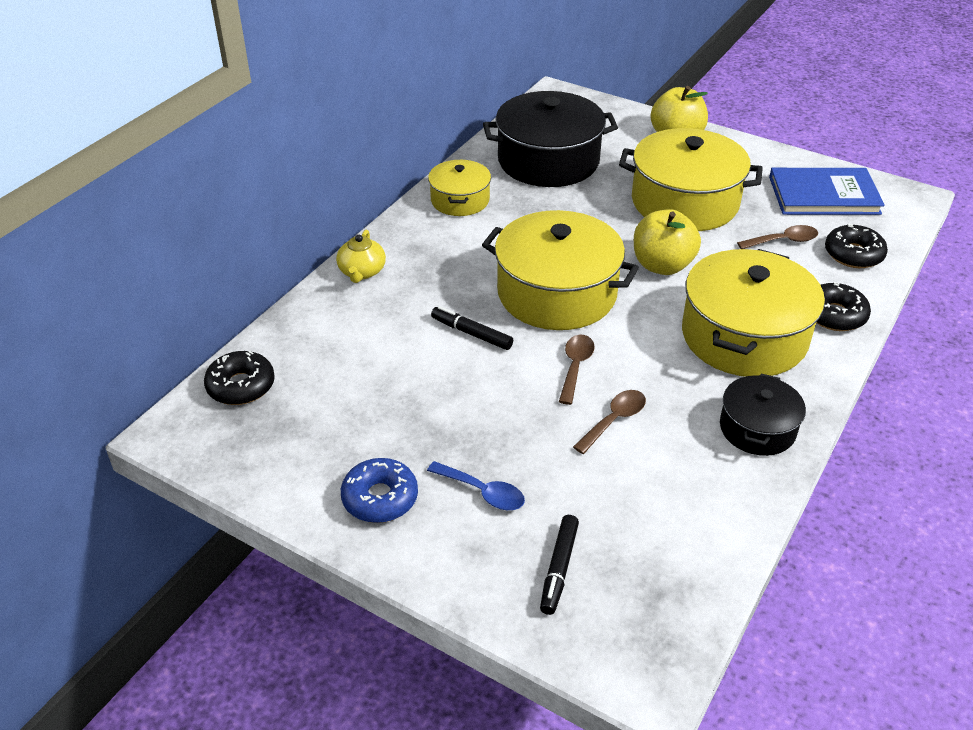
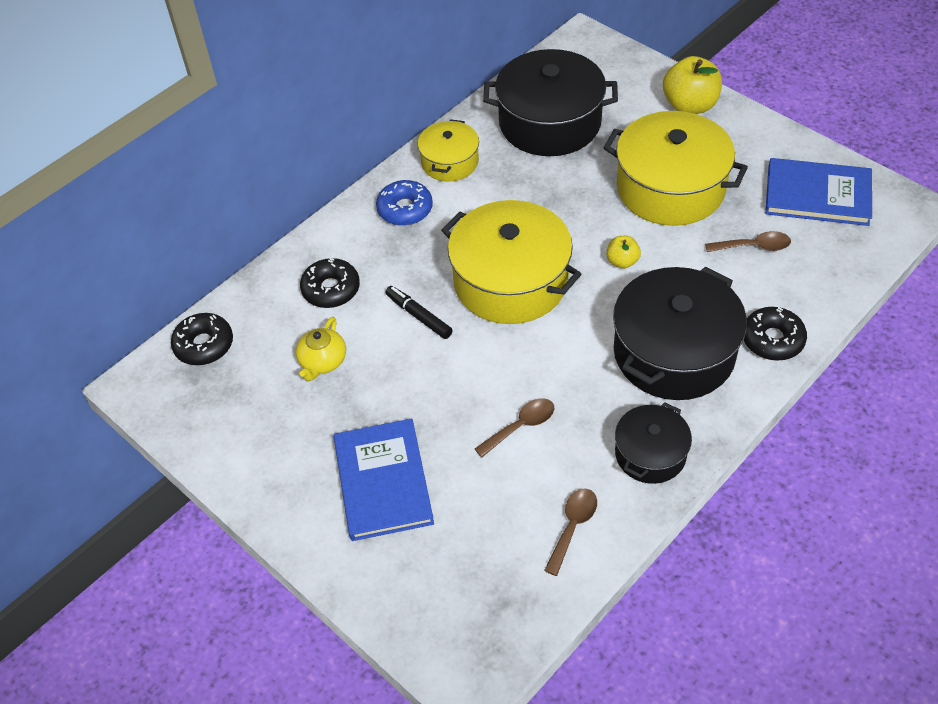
camera: 15 degrees right, 10 degrees up
yellow teapot [336,230,386,283] -> yellow teapot moved to [296,317,346,381]
blue donut [341,458,418,523] -> blue donut moved to [376,180,433,226]
blue spoon [427,461,525,510] -> blue book [334,419,434,541]
black marker [540,515,579,615] -> none
brown spoon [559,335,595,405] -> brown spoon moved to [544,488,597,576]
yellow apple [634,209,701,275] -> yellow apple [606,236,641,269], size x0.52
yellow pot [682,249,825,377] -> black pot [613,267,747,400]
black donut [825,224,888,268] -> black donut moved to [300,258,360,308]

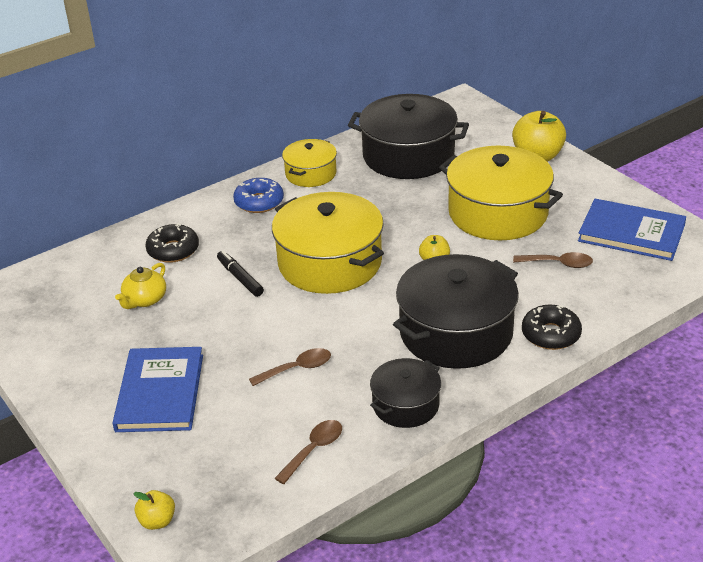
camera: 10 degrees right, 15 degrees down
black donut [171,313,233,365] -> none
none -> yellow apple [133,490,175,530]

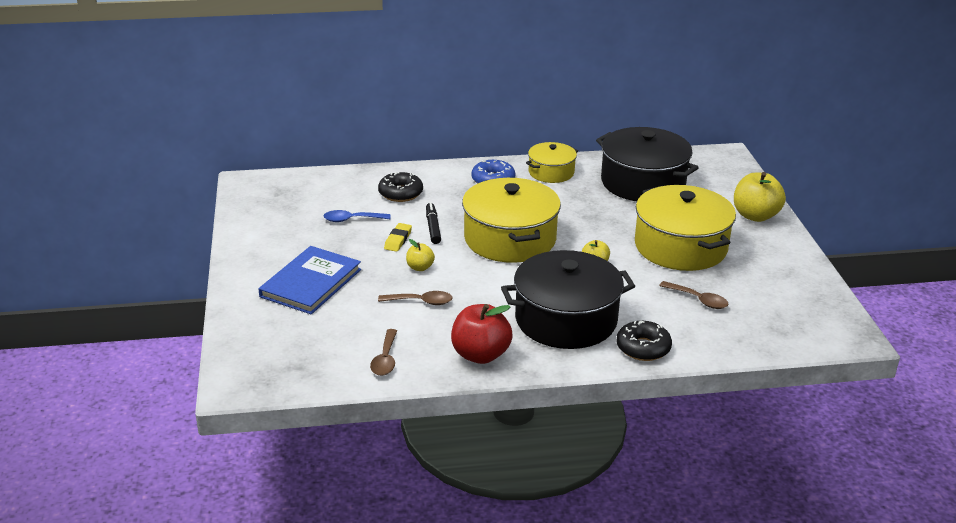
camera: 25 degrees right, 5 degrees down
yellow teapot [115,263,166,309] -> blue spoon [324,210,391,222]
yellow apple [133,490,175,530] -> yellow apple moved to [406,239,435,271]
brown spoon [275,420,342,484] -> brown spoon turned 120 degrees clockwise [370,329,397,376]
black pot [370,358,441,428] -> red apple [451,304,513,364]
blue book [578,199,686,261] -> none
none -> yellow eraser [384,223,412,252]

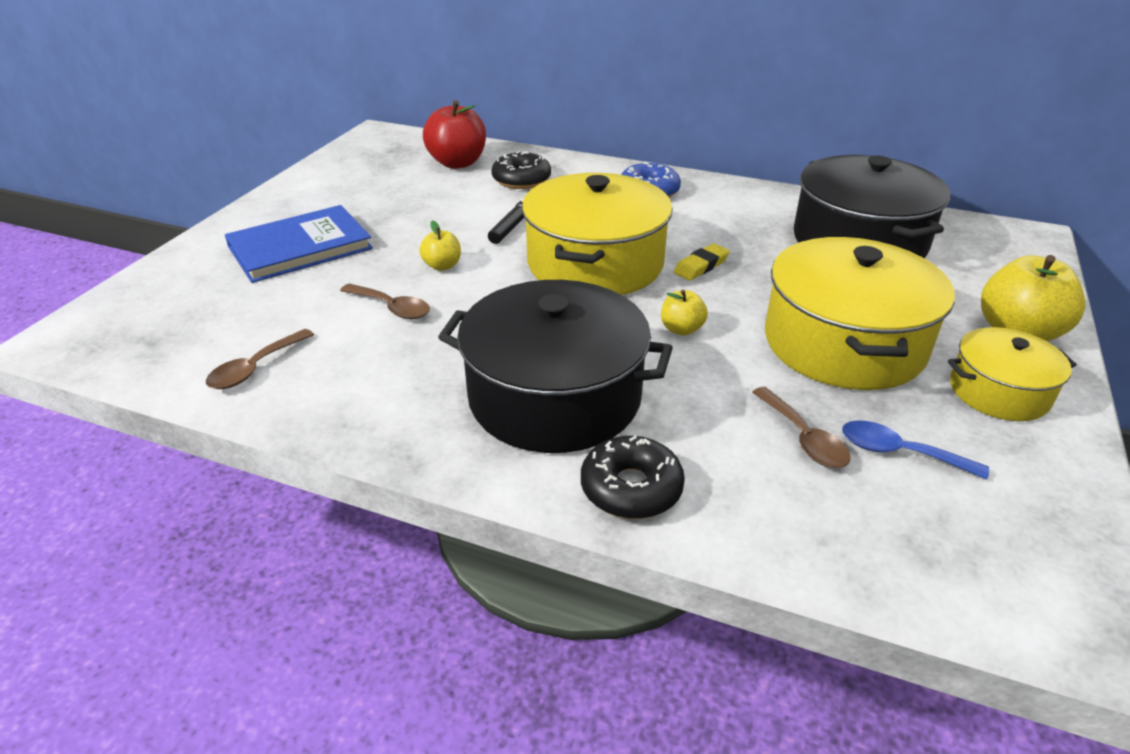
camera: 30 degrees right, 5 degrees up
blue spoon [324,210,391,222] -> blue spoon moved to [842,420,989,479]
yellow eraser [384,223,412,252] -> yellow eraser moved to [674,243,730,281]
red apple [451,304,513,364] -> red apple moved to [423,100,486,169]
yellow pot [526,142,578,183] -> yellow pot moved to [948,327,1076,421]

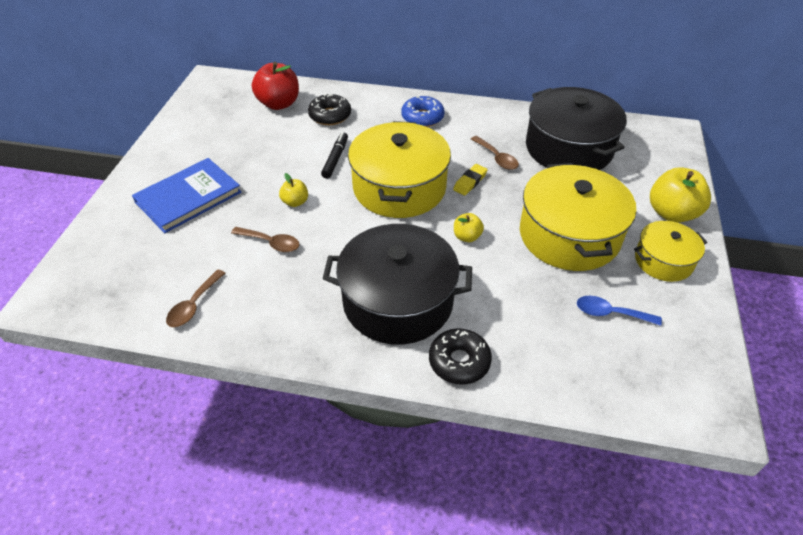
camera: 10 degrees left, 10 degrees up
brown spoon [752,387,850,468] -> brown spoon moved to [471,136,519,170]

